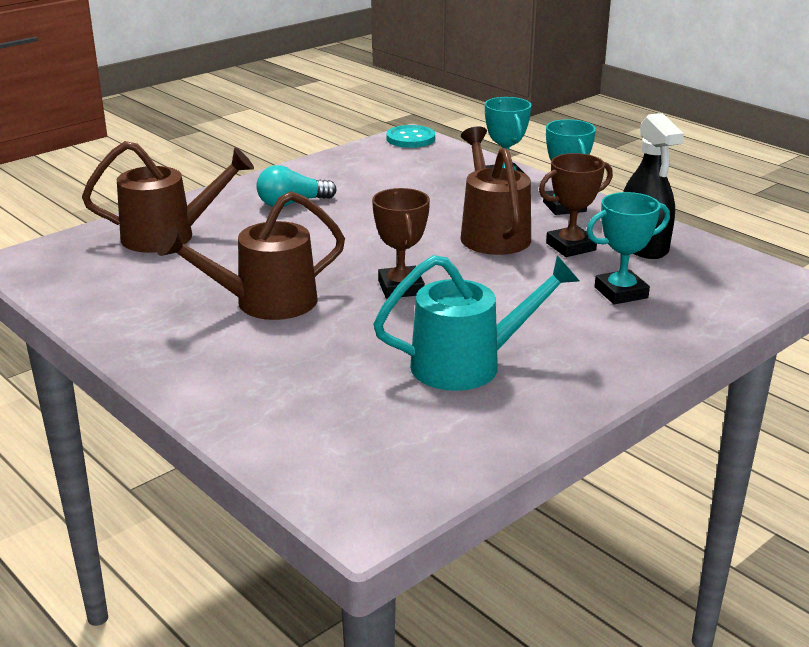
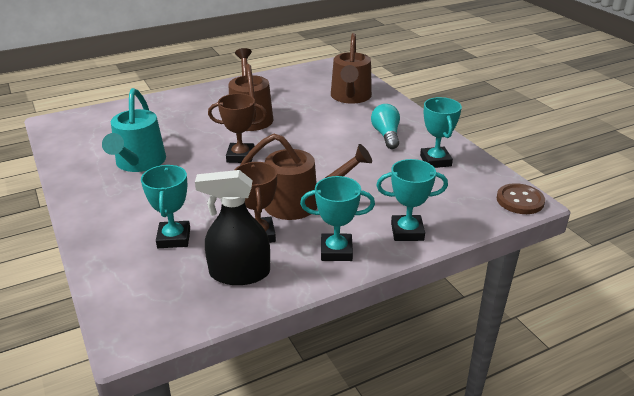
camera: 105 degrees right, 5 degrees up
turquoise button [386,125,435,148] -> brown button [497,183,545,214]
none -> turquoise trophy [420,97,462,168]

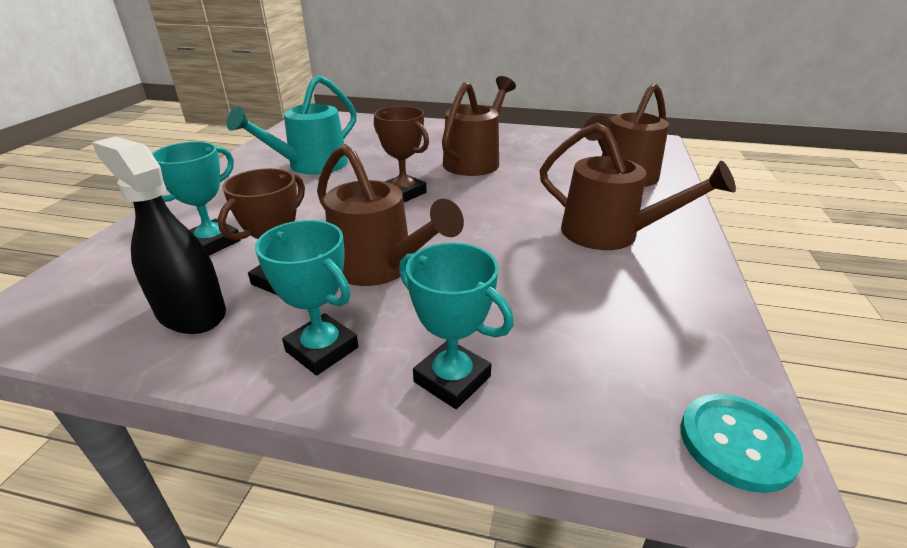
camera: 40 degrees right, 0 degrees up
turquoise light bulb [371,104,400,149] -> brown watering can [540,123,736,250]
turquoise trophy [420,97,462,168] -> none
brown button [497,183,545,214] -> turquoise button [681,394,803,493]

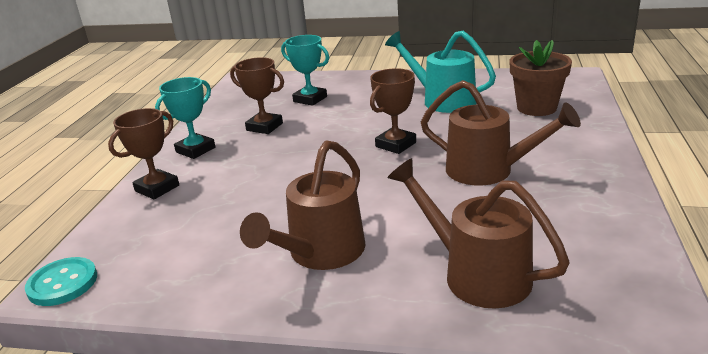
camera: 90 degrees right, 5 degrees down
black spray bottle [92,136,226,334] -> none
brown watering can [317,144,464,286] -> none
turquoise trophy [399,242,514,409] -> brown trophy [108,108,179,199]
none -> brown flower pot [509,40,572,116]

